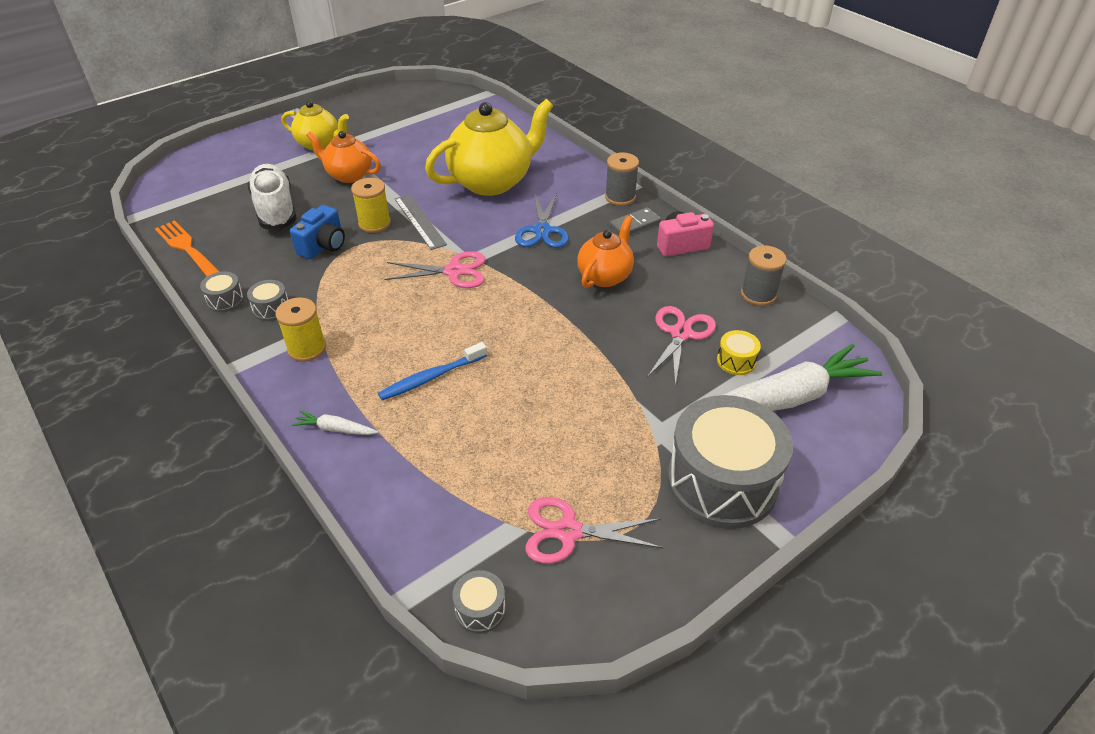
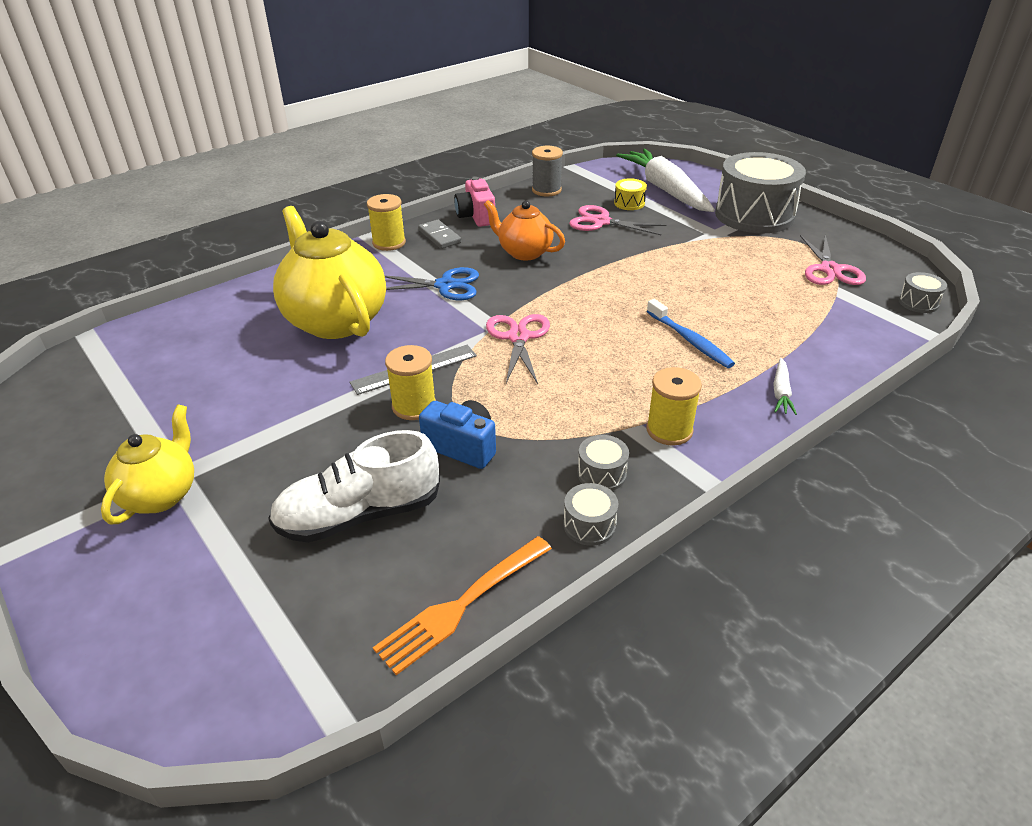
camera: 90 degrees left, 5 degrees down
orange teapot [306,131,381,183] -> none
grey spool [605,153,639,206] -> yellow spool [367,194,406,251]

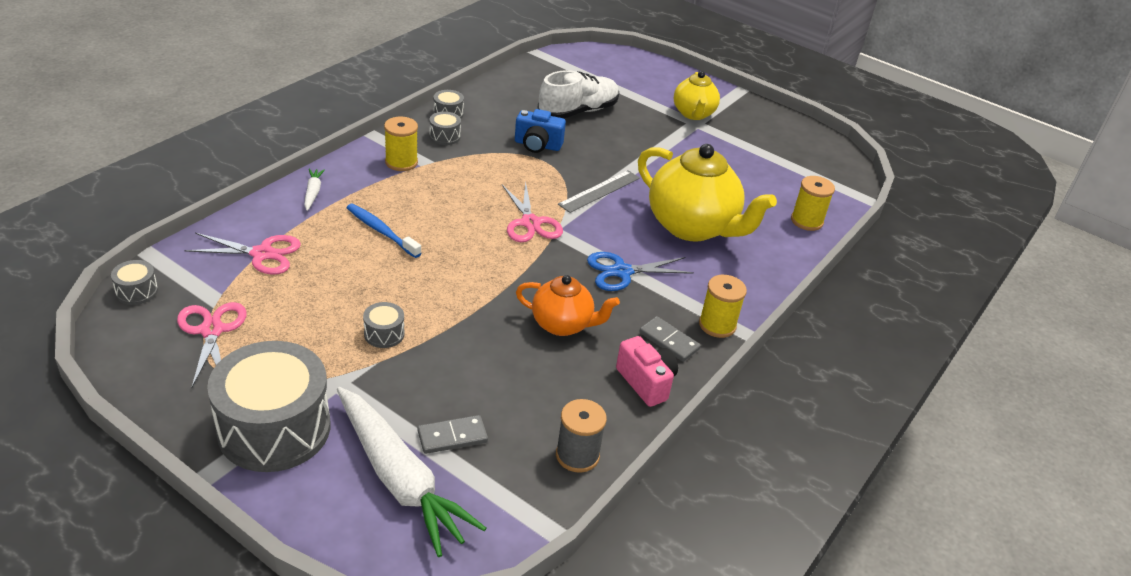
camera: 160 degrees right, 0 degrees up
orange fork [373,536,552,675] -> none
yellow spool [385,345,436,420] -> yellow spool moved to [791,176,835,231]
pink scissors [569,205,667,235] -> pink scissors moved to [184,233,301,275]
yellow drum [614,178,647,210] -> grey domino [418,415,488,454]
none -> grey drum [363,302,405,348]

